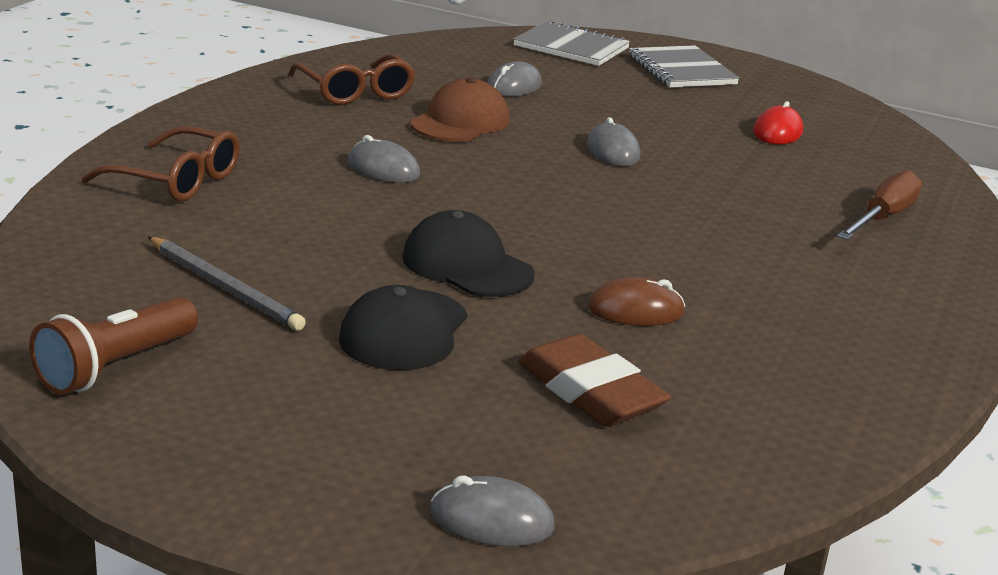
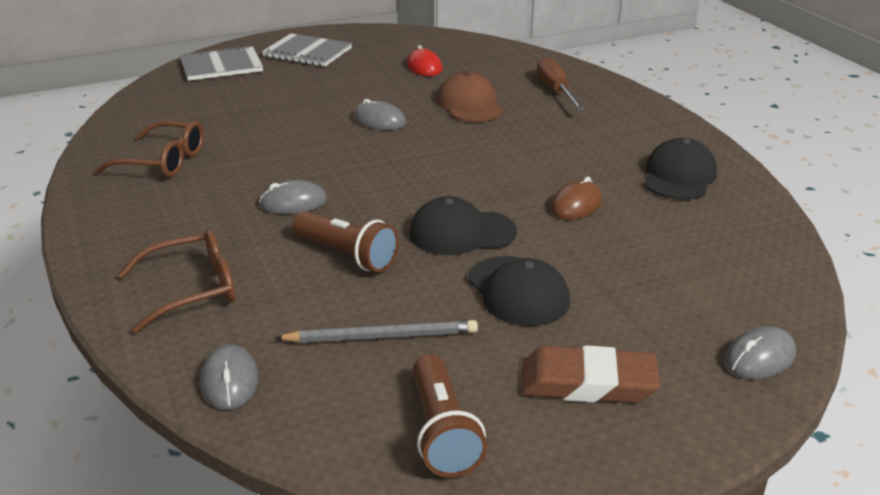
camera: 45 degrees left, 5 degrees up
brown cap [410,77,510,142] -> brown cap moved to [437,71,504,122]
grey mouse [487,61,542,97] -> grey mouse moved to [200,344,259,410]
brown eraser [518,334,671,427] -> brown eraser moved to [521,345,660,403]
none -> brown flashlight [293,211,399,272]
none -> black cap [644,138,717,200]

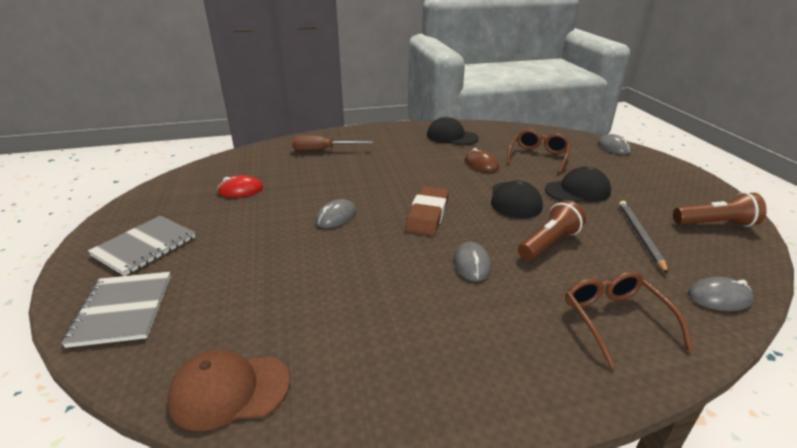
camera: 80 degrees left, 0 degrees up
brown glasses [95,121,204,178] -> brown glasses moved to [507,129,571,174]
brown cap [437,71,504,122] -> brown cap moved to [167,350,290,431]
brown eraser [521,345,660,403] -> brown eraser moved to [405,186,449,236]

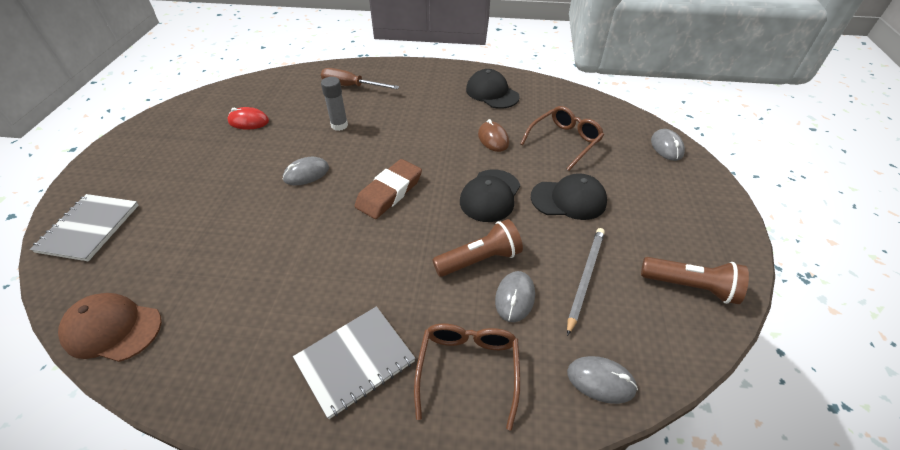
camera: 20 degrees right, 15 degrees up
grey notebook [88,216,196,276] -> grey notebook moved to [293,306,415,419]
grey mouse [454,242,491,282] -> grey mouse moved to [495,271,535,322]
none -> grey glue stick [321,77,348,131]

